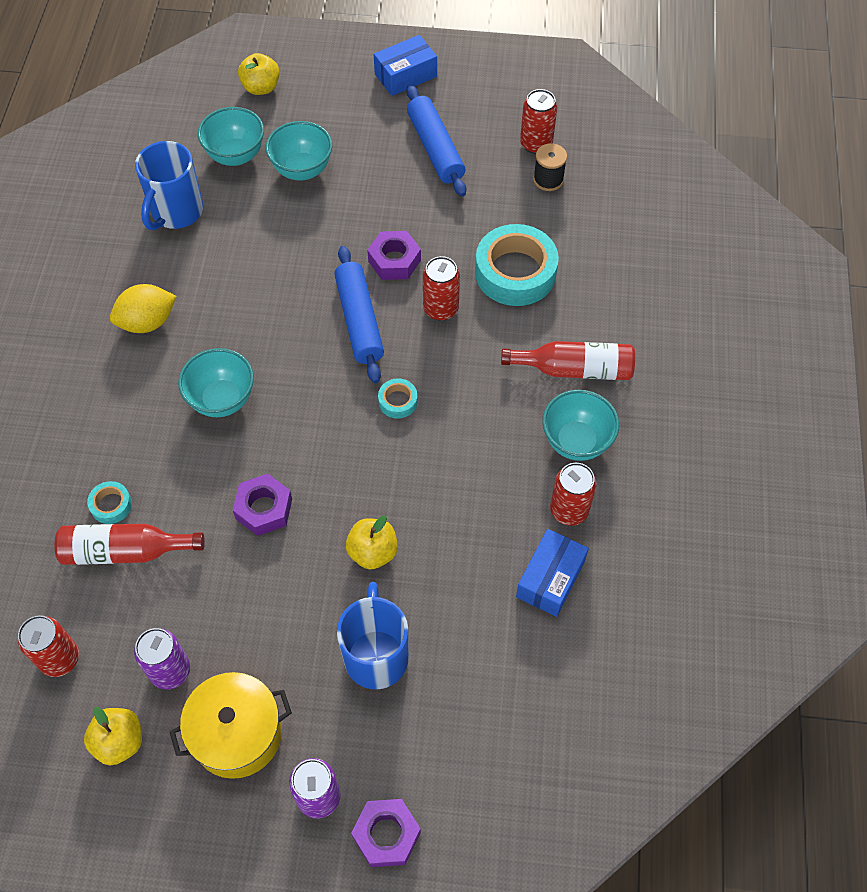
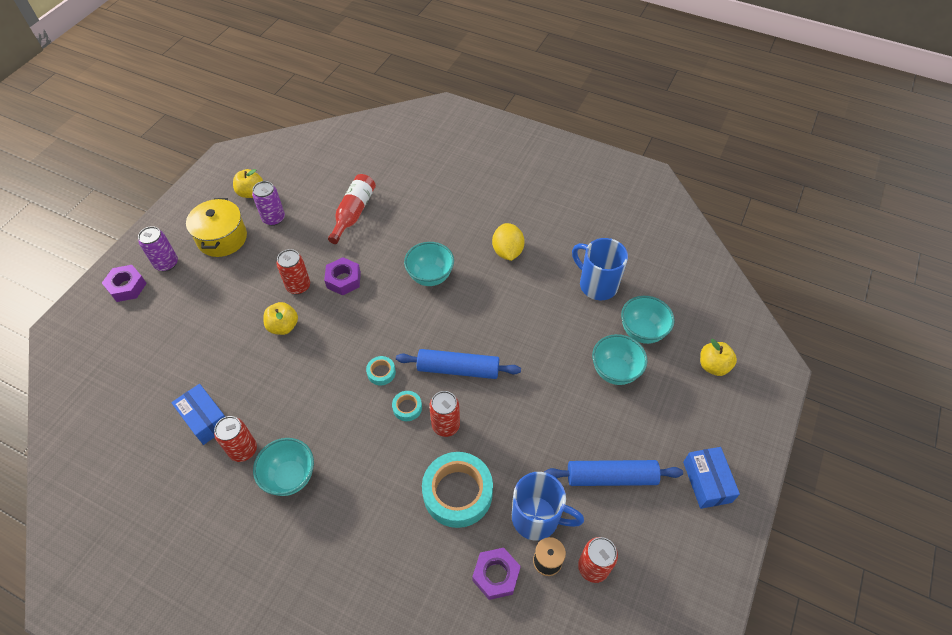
camera: 110 degrees right, 5 degrees down
red can [18,615,79,677] -> red can moved to [277,249,310,295]
turquoise tape [87,481,132,524] -> turquoise tape moved to [392,391,422,421]
blue mug [337,582,409,689] -> blue mug moved to [512,472,584,541]
purple nut [367,231,421,280] -> purple nut moved to [472,548,521,600]
red bottle [501,341,635,380] -> none

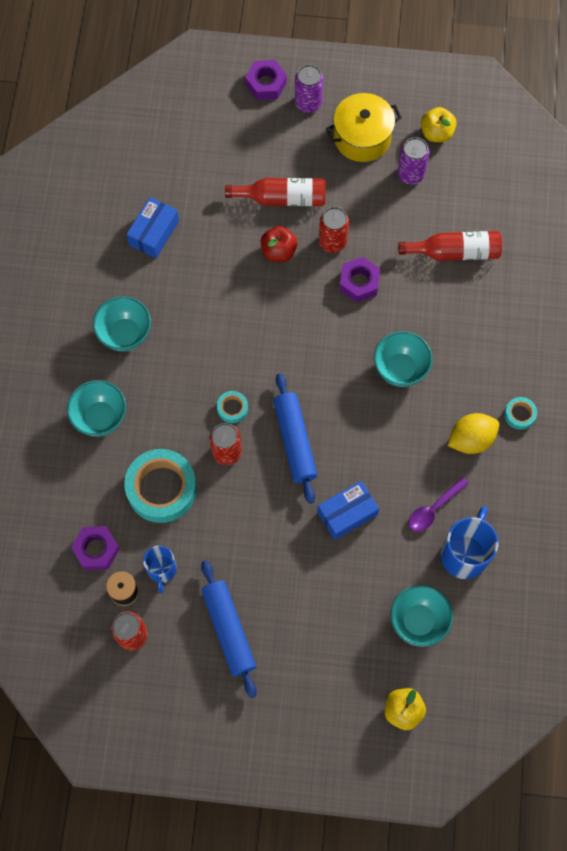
camera: 70 degrees right, 15 degrees up
red can [214,416,257,462] -> none
yellow apple [263,302,298,335] -> red apple [261,226,297,262]
turquoise tape [366,356,396,385] -> turquoise tape moved to [504,397,537,430]
blue mug [512,472,584,541] -> blue mug [143,545,177,593], size x0.62
turquoise bowl [592,334,648,385] -> turquoise bowl moved to [67,380,126,437]
blue box [683,447,740,509] -> blue box moved to [317,481,379,540]
none -> red bottle [225,178,325,206]
none -> purple spoon [409,477,469,532]

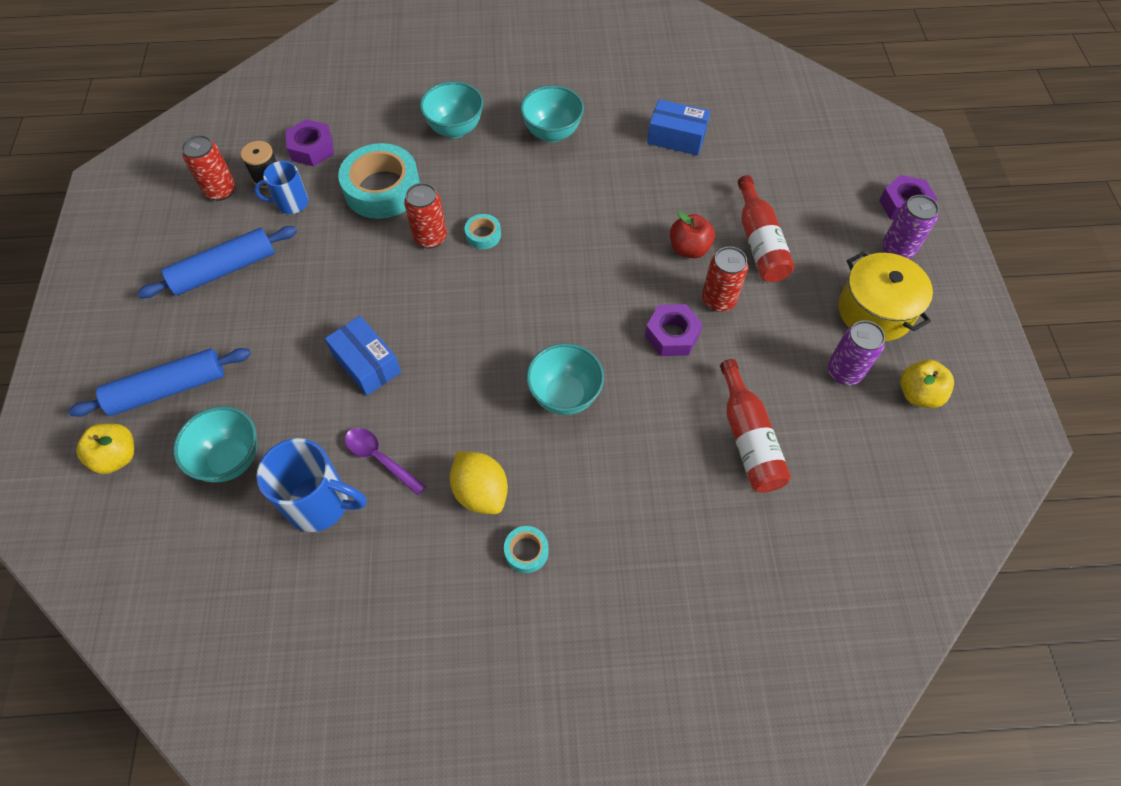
camera: 80 degrees right, 10 degrees down
blue rolling pin [273,373,317,504] -> blue rolling pin moved to [68,348,251,417]

